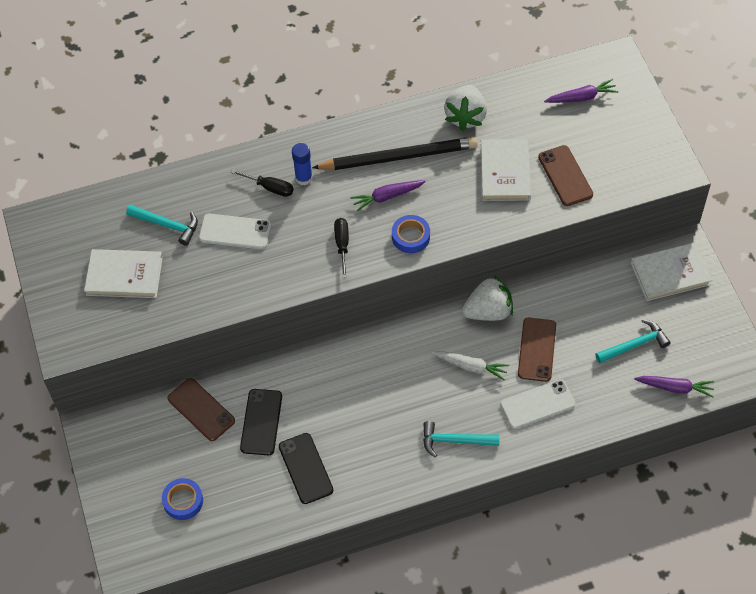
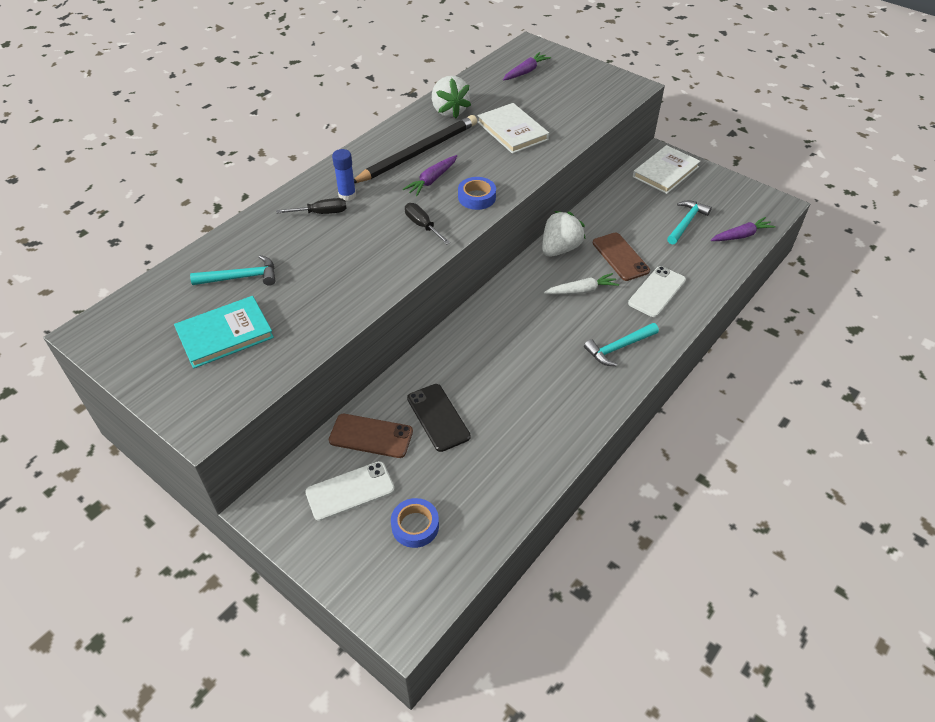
camera: 35 degrees left, 10 degrees down
white book [84,249,163,298] -> turquoise book [174,296,274,369]
white phone [199,214,271,249] -> white phone moved to [305,461,395,521]
black phone [279,433,333,504] -> none
brown phone [538,145,593,206] -> none

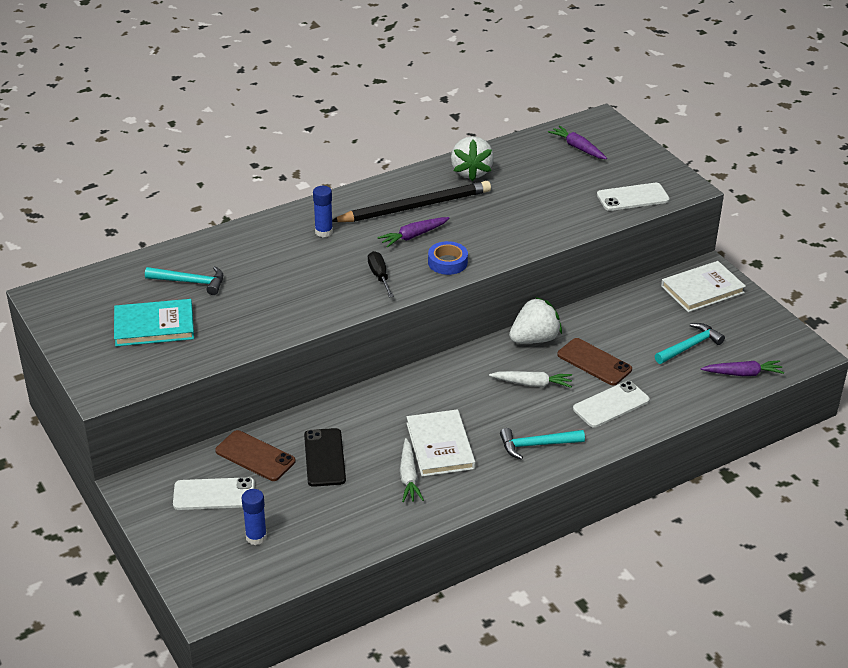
camera: 20 degrees right, 10 degrees down
black screwdriver [276,198,347,214] -> none
blue tape [391,498,439,548] -> blue glue stick [242,489,267,545]
white book [477,103,549,154] -> white book moved to [406,409,475,477]
purple carrot [503,52,551,80] -> purple carrot turned 105 degrees counterclockwise [548,125,607,159]
brown phone [592,232,650,281] -> brown phone turned 45 degrees counterclockwise [557,338,632,385]
none -> white carrot [400,438,424,502]
none -> white phone [597,183,670,211]

